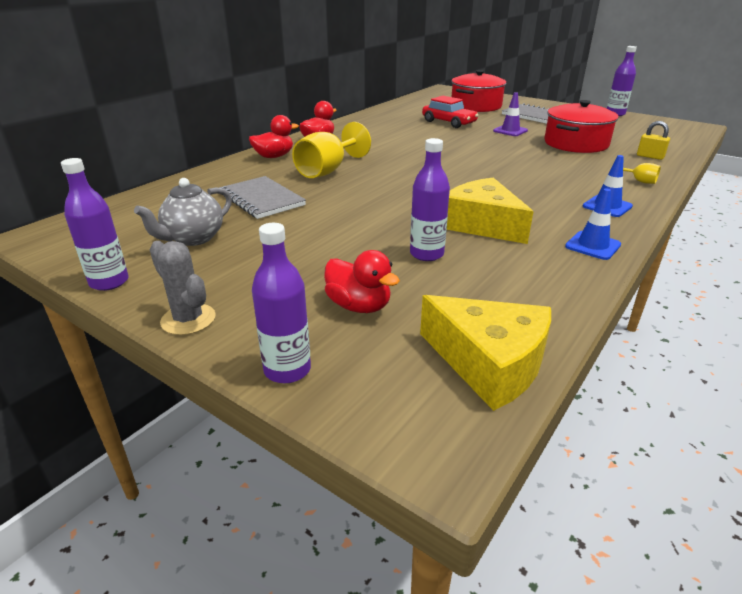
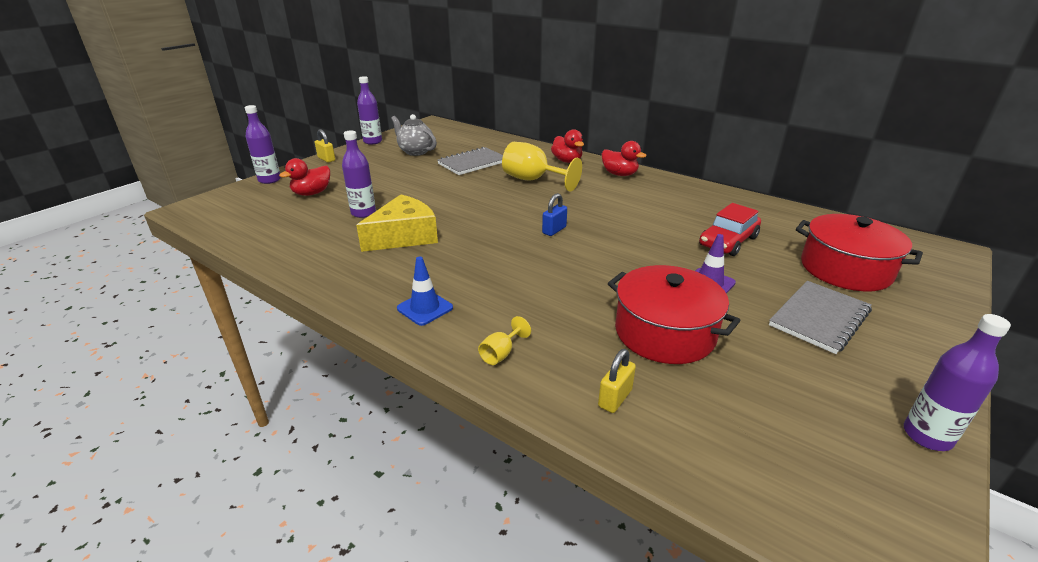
camera: 90 degrees right, 0 degrees up
grey cactus [150,241,216,335] -> yellow padlock [315,129,335,162]
yellow cheese [420,295,551,411] -> none
blue traffic cone [565,188,621,260] -> none
none -> blue padlock [542,193,567,236]

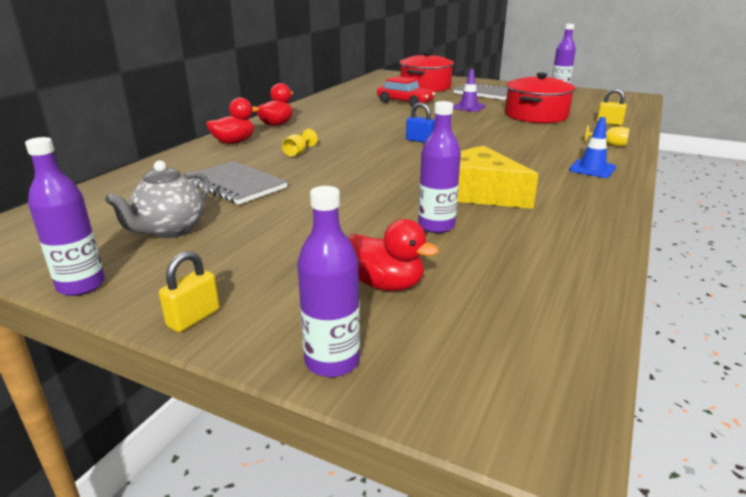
camera: 100 degrees left, 5 degrees down
yellow goblet [502,142,582,192] -> yellow goblet [282,129,318,156], size x0.46

